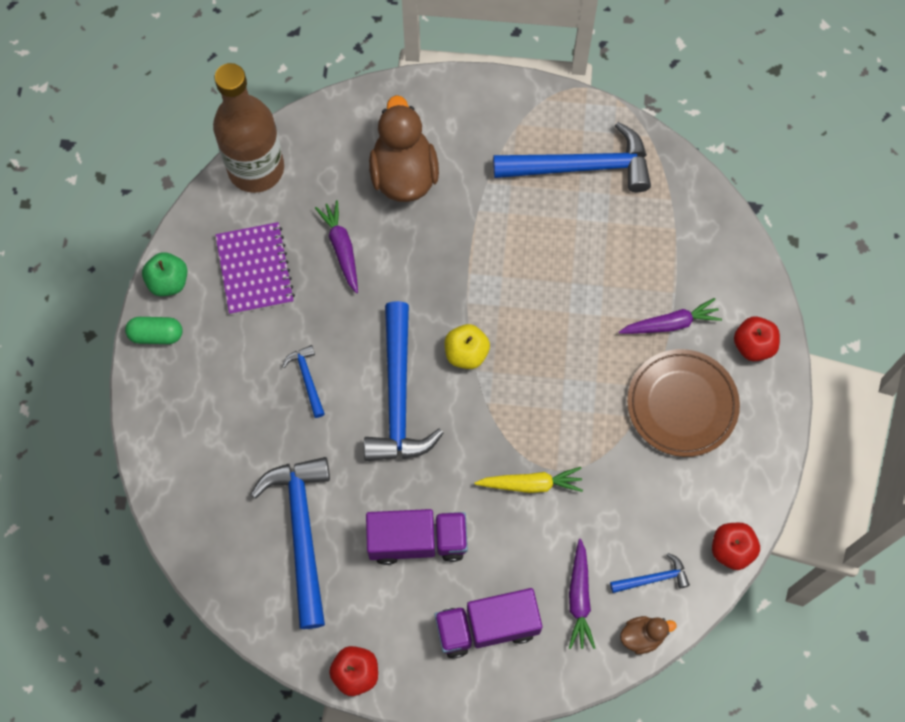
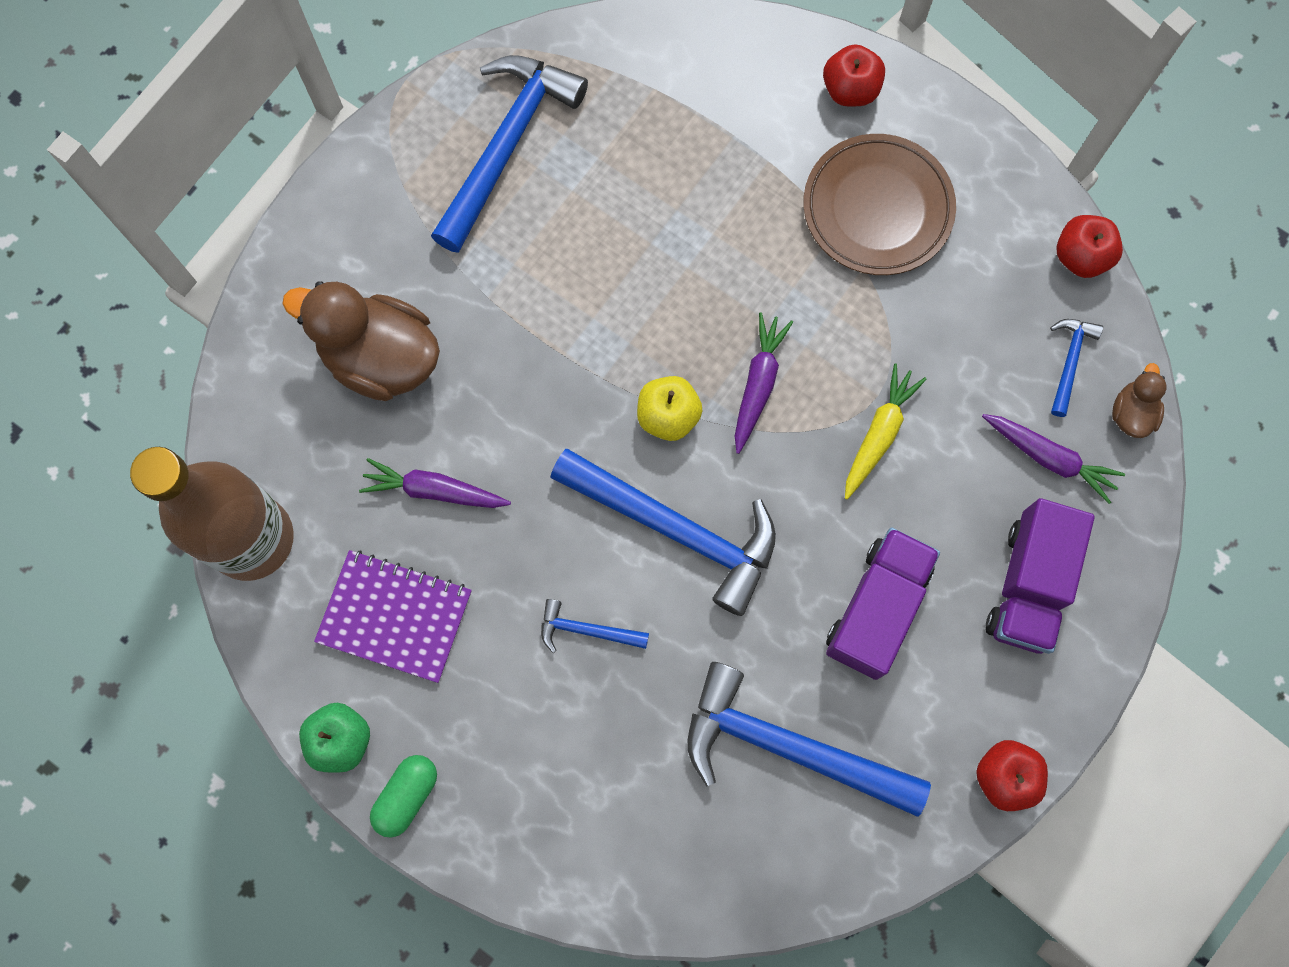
camera: 60 degrees left, 5 degrees up
purple carrot [619,298,722,334] -> purple carrot moved to [735,312,793,454]

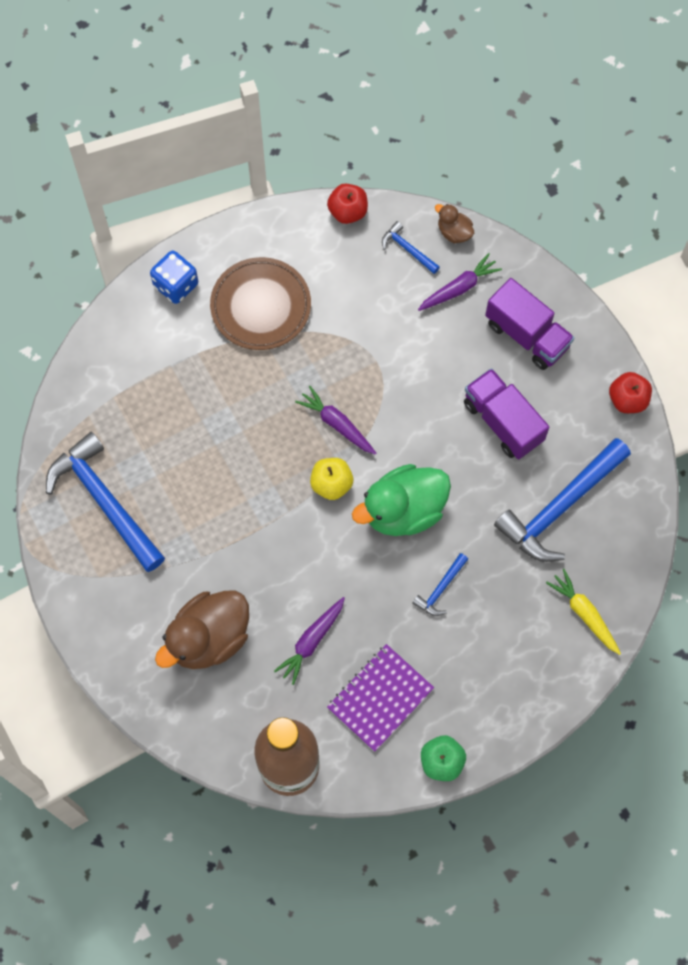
camera: 65 degrees left, 5 degrees down
green capsule [370,755,437,838] -> none
blue hammer [550,449,776,616] -> green duck [352,464,451,536]
red apple [823,44,885,106] -> blue dice [150,250,198,304]
yellow carrot [845,363,926,500] -> yellow carrot moved to [546,569,621,655]

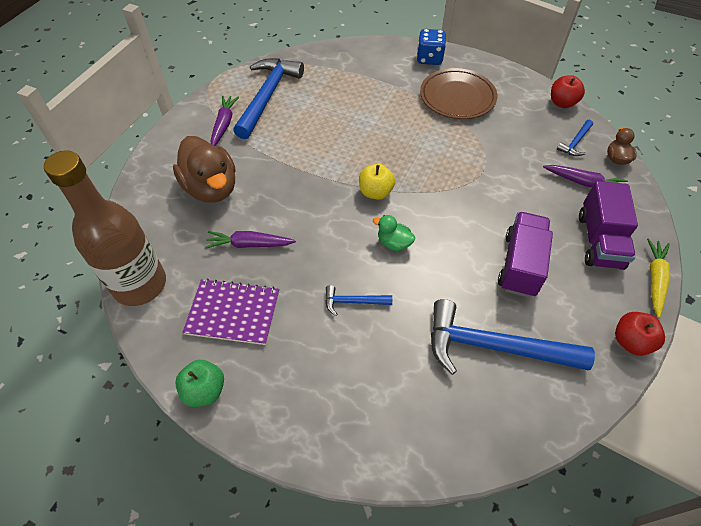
camera: 55 degrees right, 15 degrees down
brown duck [155,590,249,669] -> brown duck turned 135 degrees counterclockwise [173,136,236,203]
purple carrot [295,386,376,455] -> purple carrot moved to [210,96,239,146]
green duck [352,464,451,536] -> green duck [373,215,415,251], size x0.48
blue hammer [382,221,440,274] -> blue hammer turned 150 degrees counterclockwise [557,120,593,156]
yellow carrot [546,569,621,655] -> yellow carrot moved to [647,238,670,318]

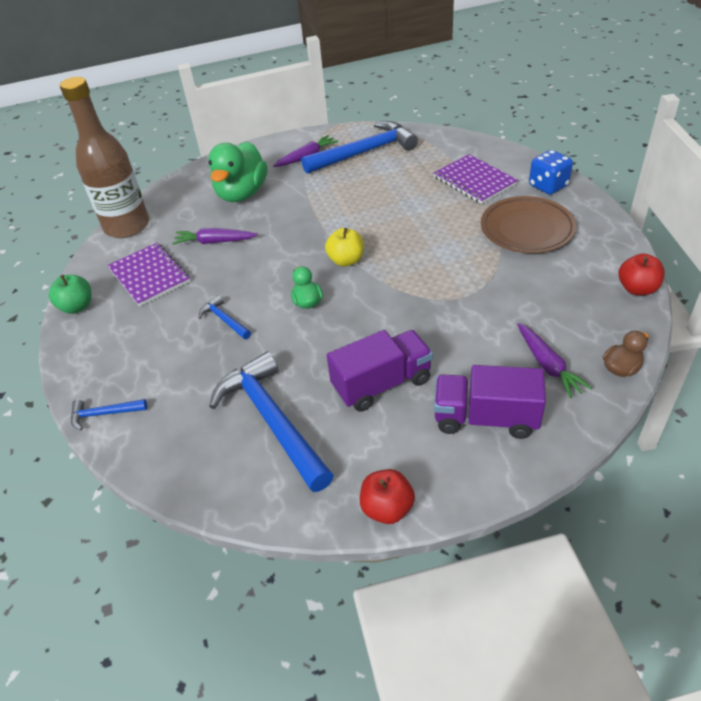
camera: 50 degrees right, 10 degrees down
brown duck [173,136,236,203] -> green duck [208,141,268,202]
purple carrot [205,231,296,249] -> purple carrot turned 45 degrees counterclockwise [172,228,258,245]
blue hammer [557,120,593,156] -> blue hammer moved to [71,399,147,430]
purple truck [579,181,638,270] -> purple truck turned 45 degrees clockwise [434,365,546,439]
yellow carrot [647,238,670,318] -> none
none -> purple notebook [434,154,518,204]

